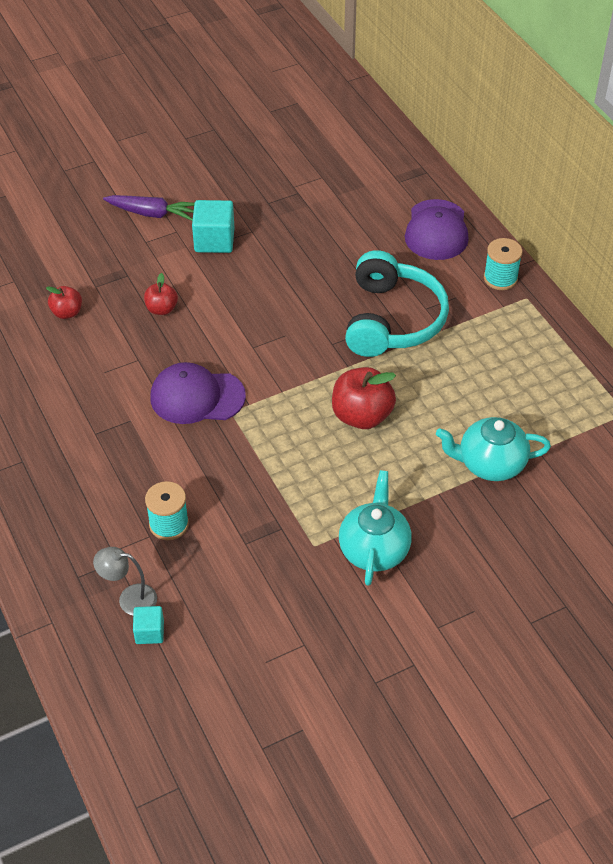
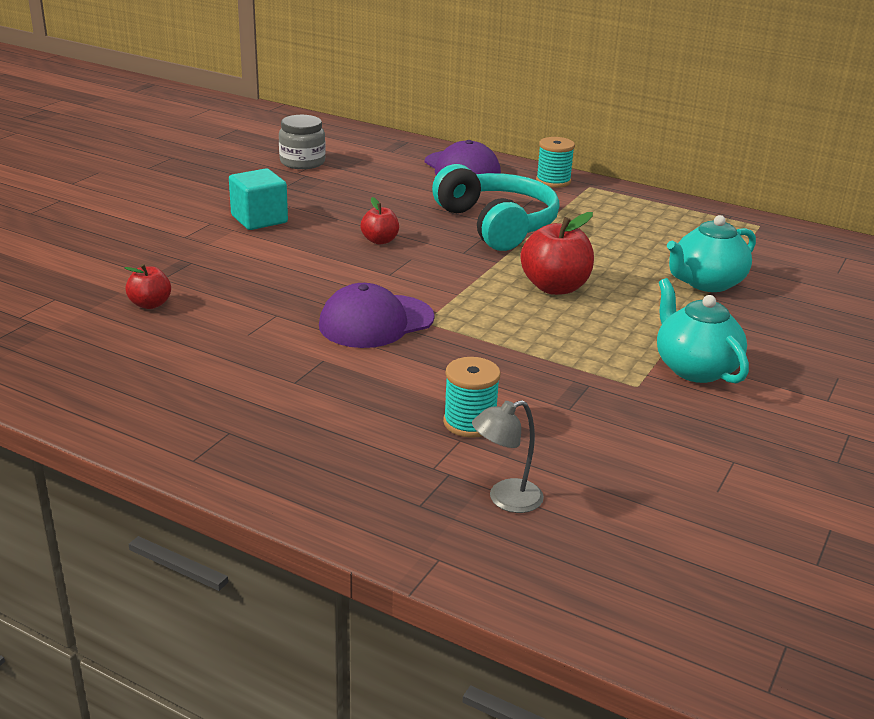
camera: 35 degrees left, 20 degrees down
purple carrot [103,195,194,221] -> none
turquoise cube [133,606,164,644] -> none
red apple [144,273,178,315] -> red apple moved to [360,197,399,245]
none -> grey jar [279,115,326,169]

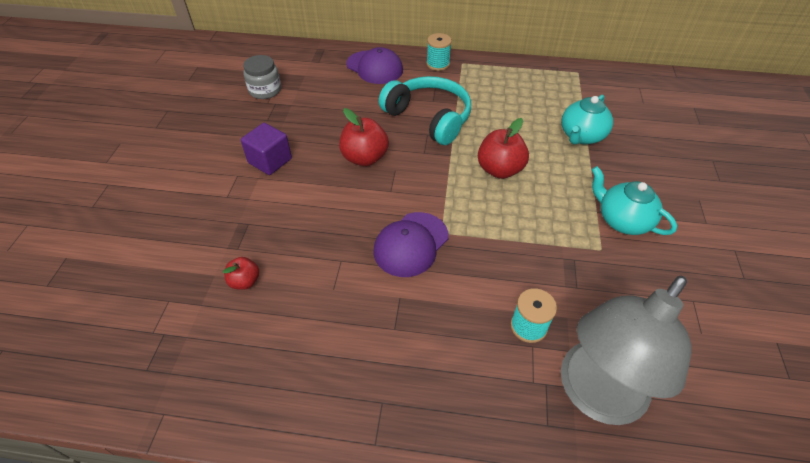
camera: 20 degrees left, 20 degrees up
turquoise cube [229,168,288,230] -> purple cube [241,123,292,175]
red apple [360,197,399,245] -> red apple [339,108,389,166], size x1.76
grey lamp [472,400,544,513] -> grey lamp [561,276,691,425], size x2.44

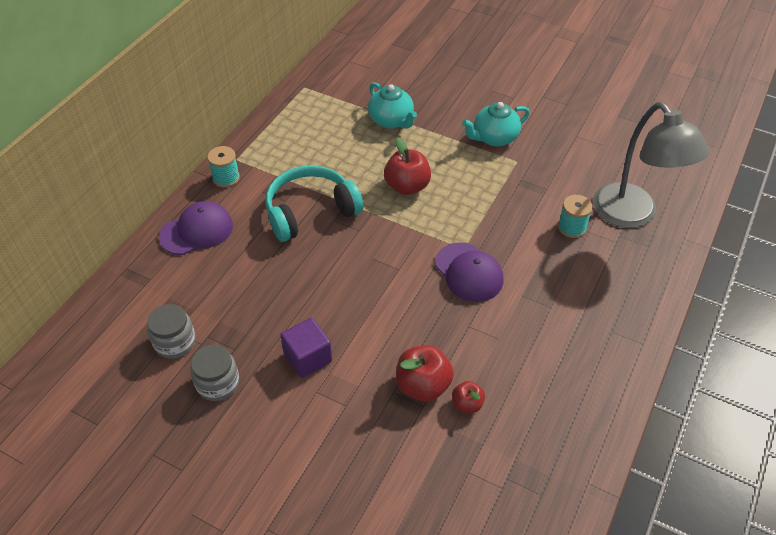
camera: 70 degrees left, 0 degrees up
red apple [339,108,389,166] -> red apple moved to [396,345,454,402]
none -> grey jar [190,345,239,401]

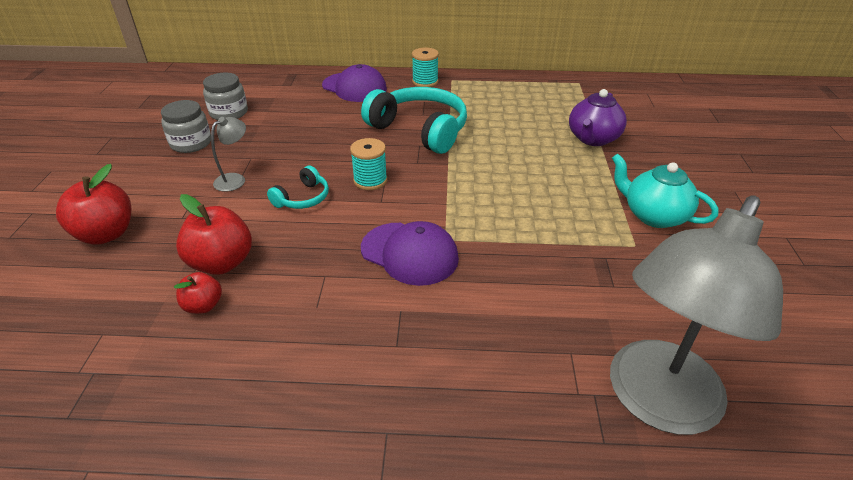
camera: 65 degrees right, 10 degrees down
purple cube [280,318,332,378] -> grey lamp [211,117,246,192]
turquoise teapot [368,82,417,129] -> purple teapot [569,89,627,146]
red apple [384,137,431,195] -> red apple moved to [56,164,132,245]
purple cap [435,242,503,302] -> purple cap turned 90 degrees counterclockwise [361,221,459,286]
turquoise spool [558,195,593,238] -> turquoise spool moved to [350,138,387,190]
none -> turquoise headphones [267,166,329,209]

